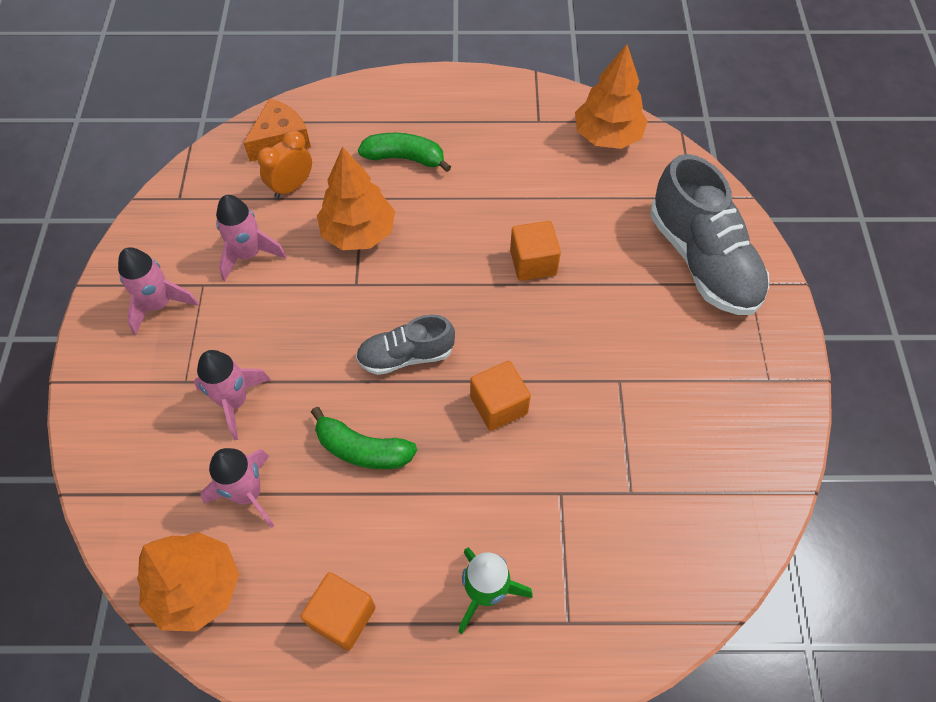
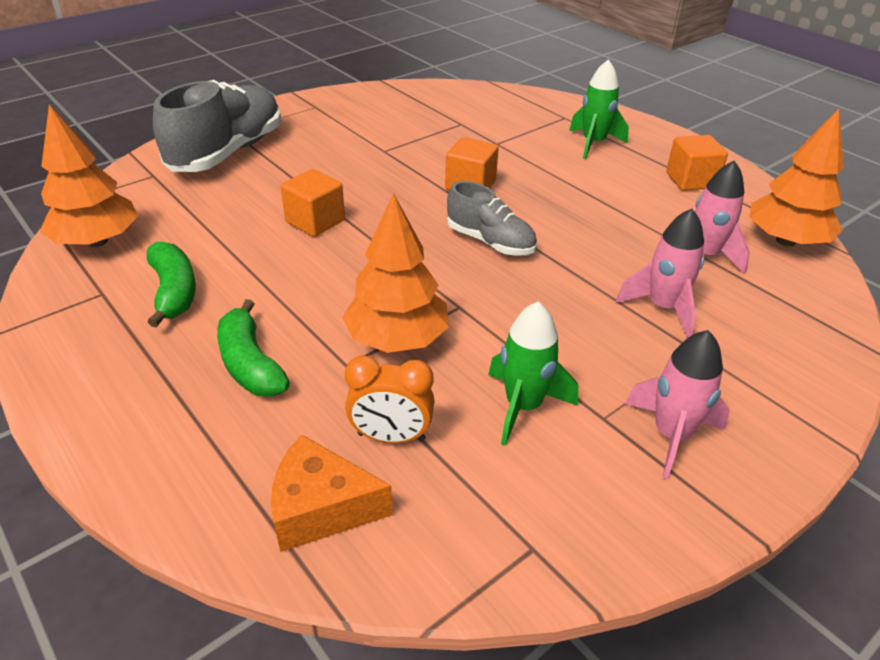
camera: 130 degrees left, 20 degrees down
pink rocket [216,195,286,281] -> green rocket [488,302,578,446]
green banana [311,407,417,469] -> green banana moved to [147,242,196,328]

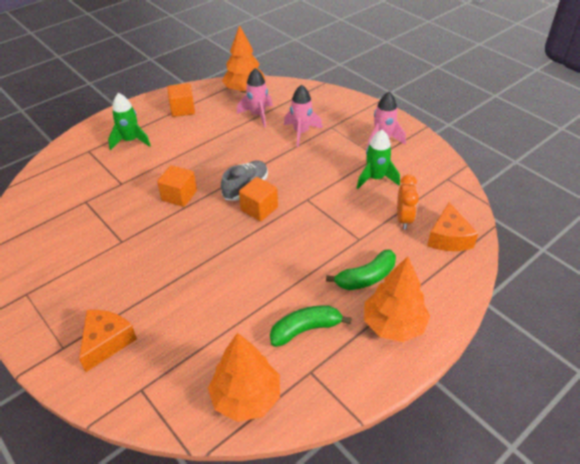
camera: 90 degrees left, 5 degrees up
grey shoe [153,80,281,172] -> orange cheese [79,310,137,372]
orange cube [280,169,345,237] -> orange cube moved to [239,177,278,221]
orange tree [342,193,449,353] -> orange tree moved to [364,256,430,342]

